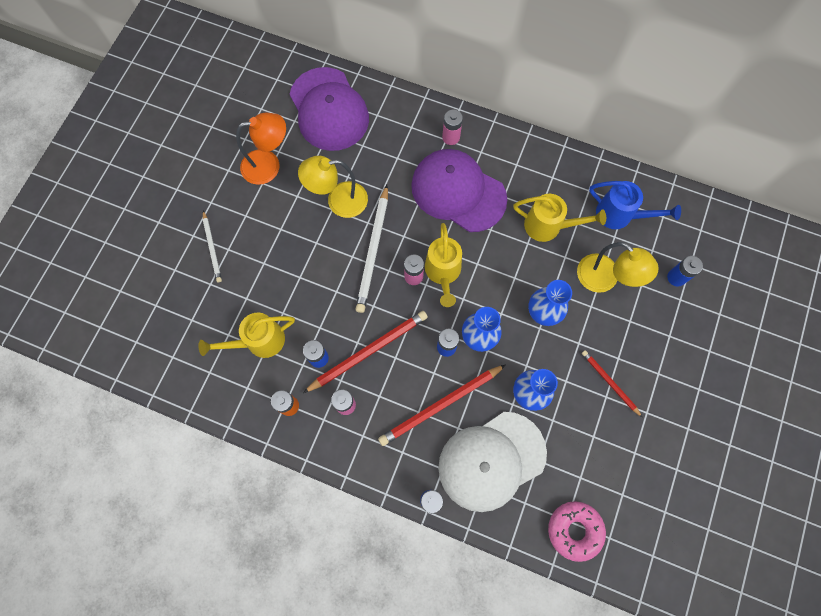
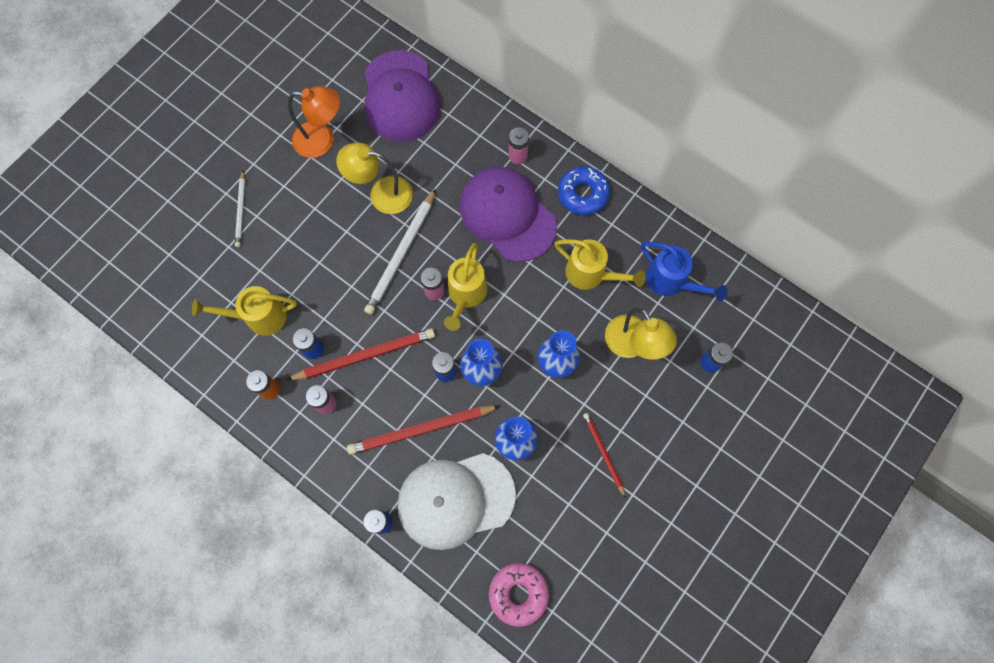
camera: 15 degrees right, 0 degrees up
none -> blue donut [558,166,610,215]

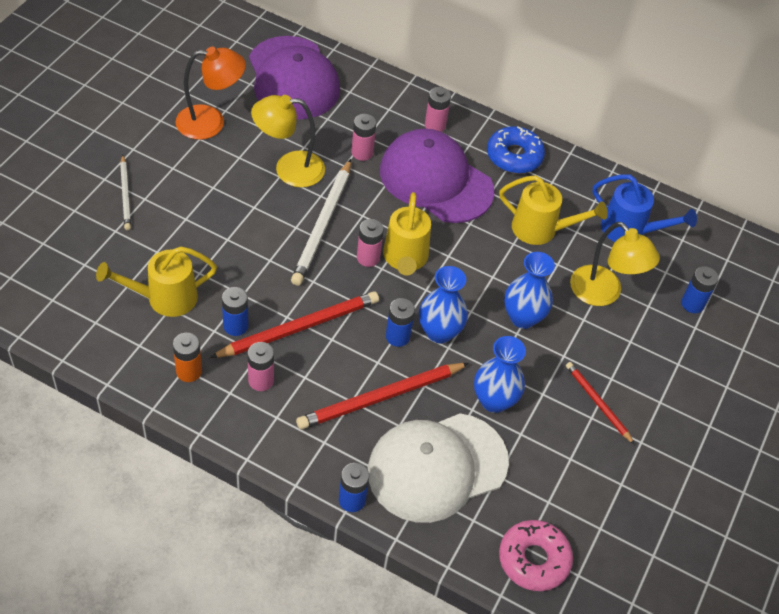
camera: 15 degrees left, 20 degrees down
none -> pink battery [351,114,376,161]

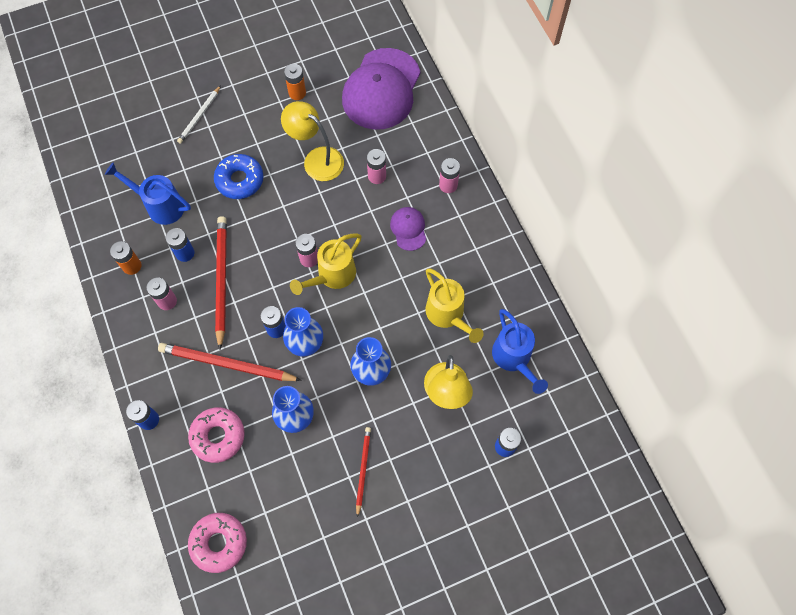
camera: 45 degrees right, 15 degrees up
yellow watering can [96,246,217,317] -> blue watering can [105,162,191,225]
orange lamp [176,47,246,140] -> orange battery [284,64,306,100]
red pencil [210,291,379,358] -> red pencil turned 105 degrees counterclockwise [215,216,227,349]
white pencil [291,159,351,286] -> none
white cap [368,413,509,523] -> pink donut [188,407,245,463]
purple cap [380,129,494,223] -> purple cap [390,207,426,251], size x0.46
blue donut [487,126,545,174] -> blue donut moved to [214,154,263,199]

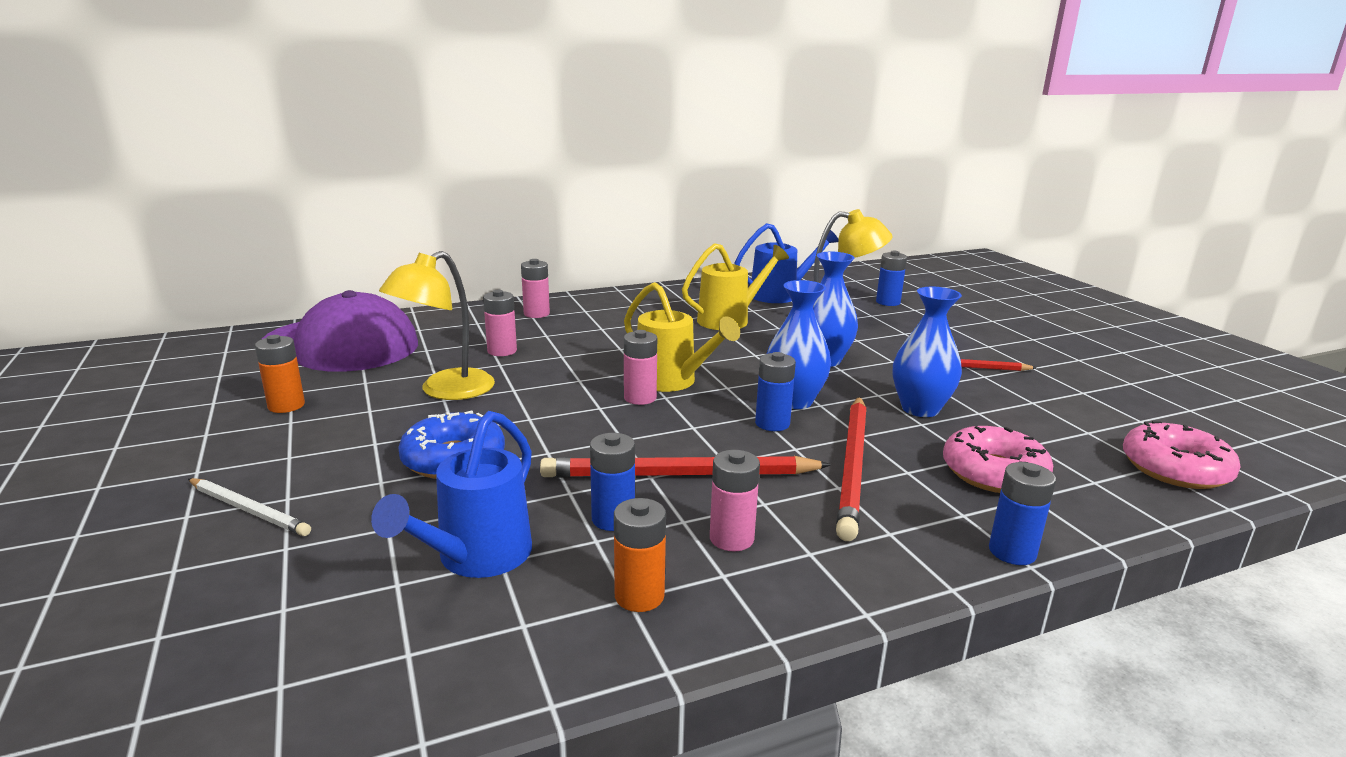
camera: 90 degrees left, 45 degrees down
purple cap [390,207,426,251] -> none

